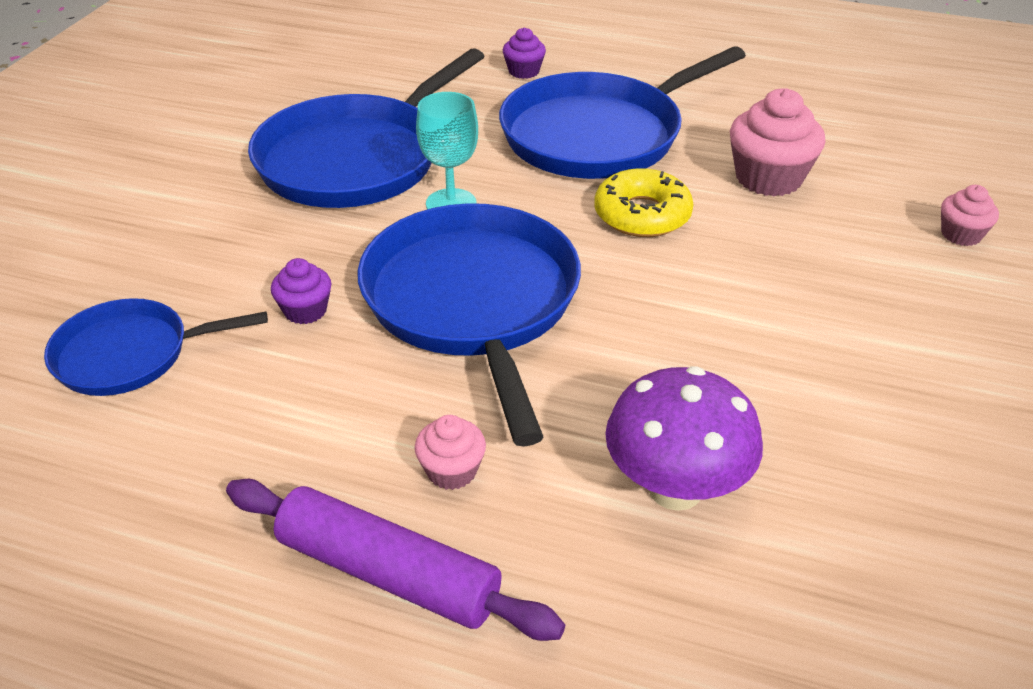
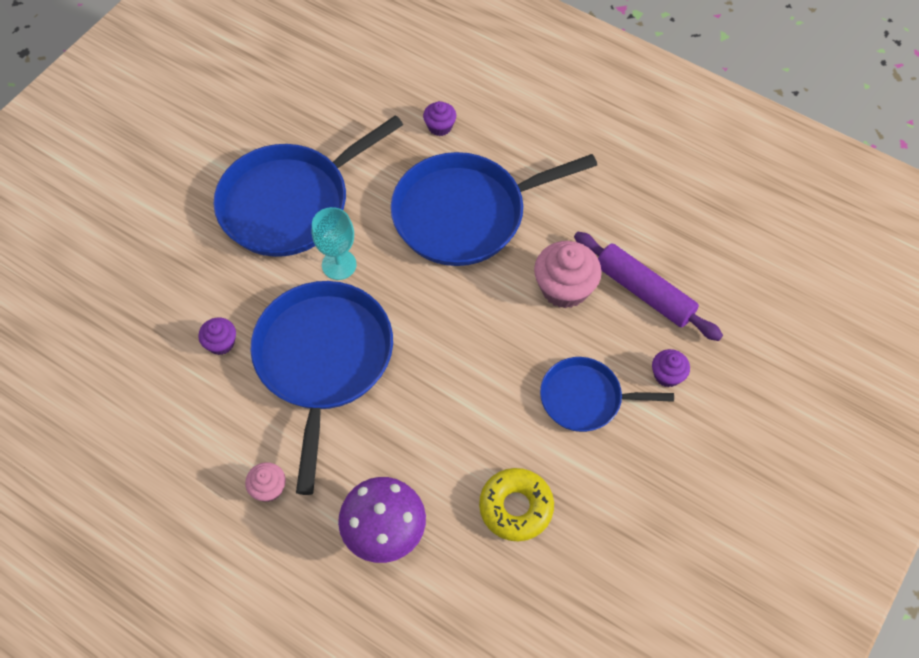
camera: 15 degrees right, 20 degrees up
blue pan [44,298,268,396] -> blue pan moved to [540,357,674,432]
purple rolling pin [226,479,565,641] -> purple rolling pin moved to [574,232,723,341]
yellow donut [594,168,694,237] -> yellow donut moved to [479,468,554,541]
pink cupcake [941,185,999,246] -> purple cupcake [652,349,690,387]

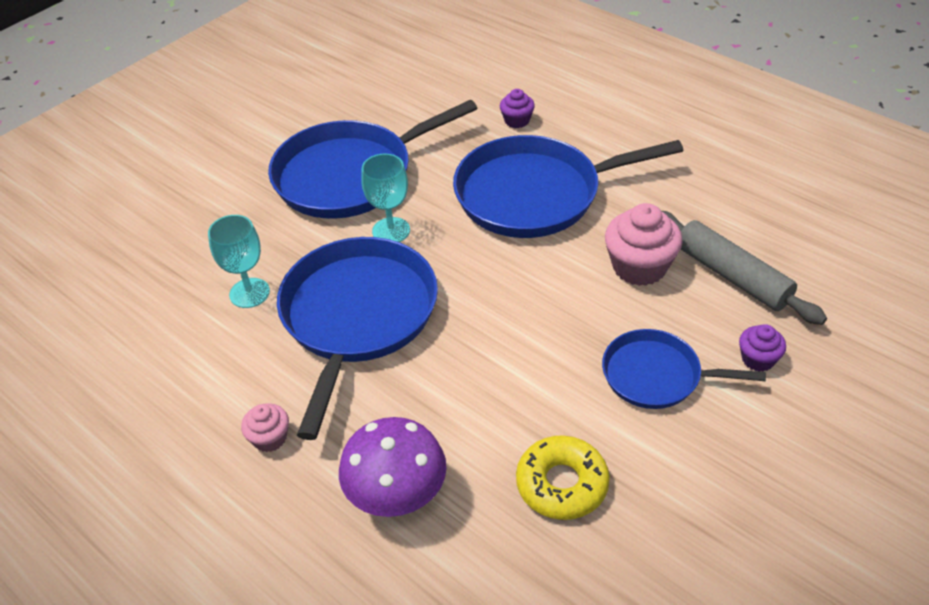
camera: 10 degrees right, 15 degrees down
purple cupcake [198,318,236,355] -> turquoise goblet [208,215,270,308]
purple rolling pin [574,232,723,341] -> grey rolling pin [662,211,827,325]

